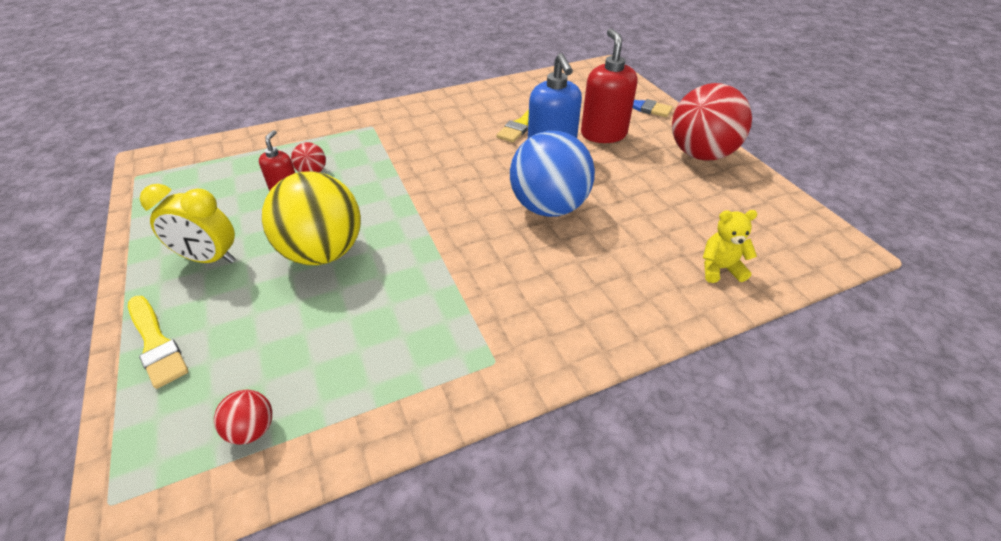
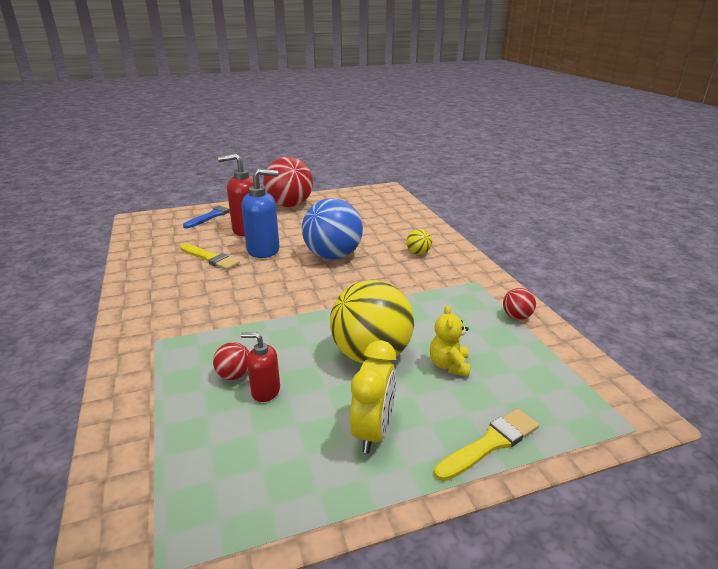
camera: 85 degrees left, 15 degrees down
red ball [214,390,272,444] -> red ball moved to [503,288,536,320]
yellow teddy bear [703,210,758,283] -> yellow teddy bear moved to [430,305,471,377]
none -> yellow ball [406,229,432,255]

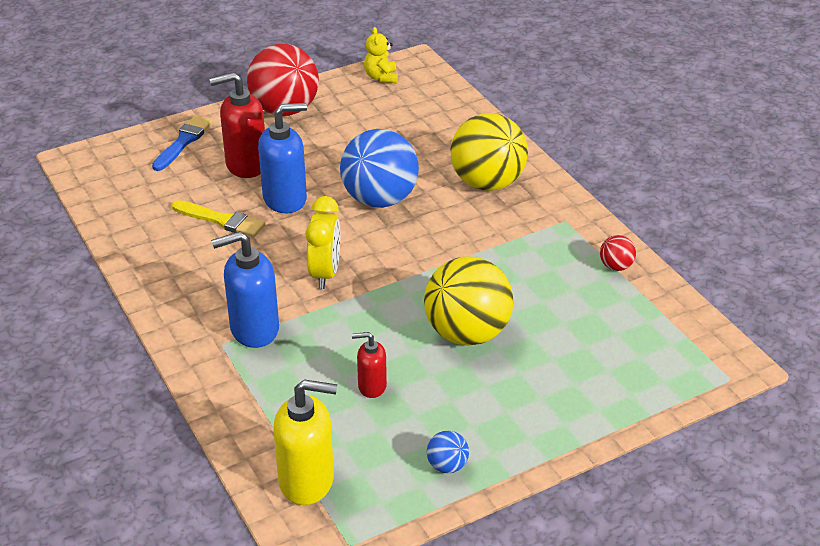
camera: 10 degrees left, 10 degrees up
red ball [213,342,250,380] -> none
yellow clock [350,340,396,454] -> yellow clock moved to [305,196,340,289]
yellow ball [406,229,432,255] -> yellow ball [451,113,528,191], size x2.31
yellow teddy bear [430,305,471,377] -> yellow teddy bear moved to [364,27,398,83]
yellow brush [434,409,539,481] -> none
none -> blue soap dispenser [211,231,279,348]
none -> yellow soap dispenser [273,379,337,505]
none -> blue ball [427,431,469,473]

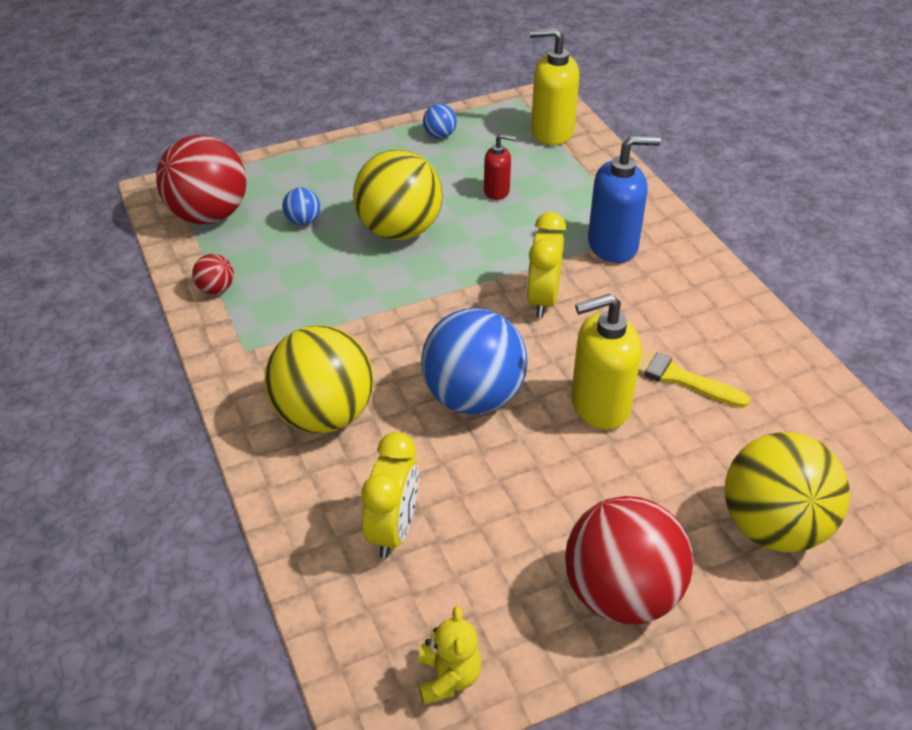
camera: 175 degrees left, 5 degrees up
blue brush [152,115,213,171] -> yellow ball [725,432,850,552]
red soap dispenser [210,72,265,178] -> none
blue soap dispenser [258,103,307,213] -> yellow soap dispenser [571,294,641,430]
none -> red ball [156,135,246,224]
none -> blue ball [282,188,320,226]
none -> yellow clock [361,432,419,559]

